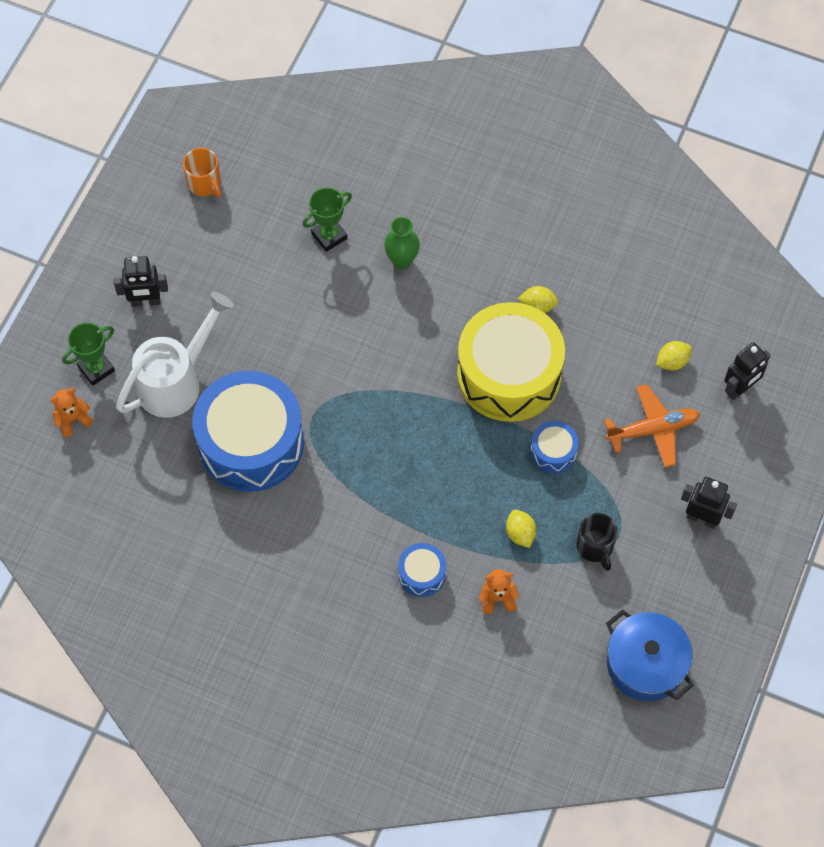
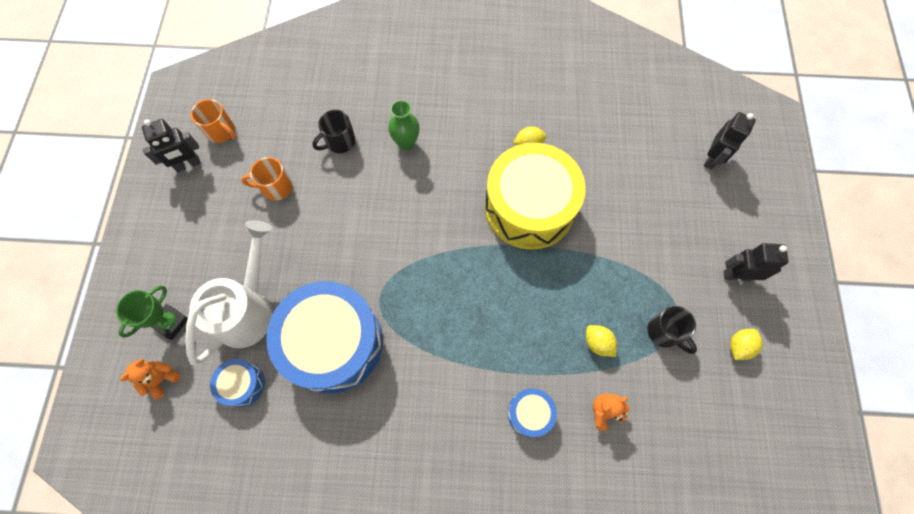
camera: 20 degrees left, 5 degrees up
black robot [114,256,168,307] -> black robot moved to [142,119,201,172]
green trophy [303,187,352,252] -> black mug [312,110,356,153]
blue drum [531,421,579,473] -> blue drum moved to [210,359,265,407]
orange plane [604,384,700,467] -> none
blue pot [606,609,694,701] -> none
yellow lemon [656,341,692,370] -> yellow lemon moved to [730,329,762,360]
none -> orange mug [241,157,293,201]

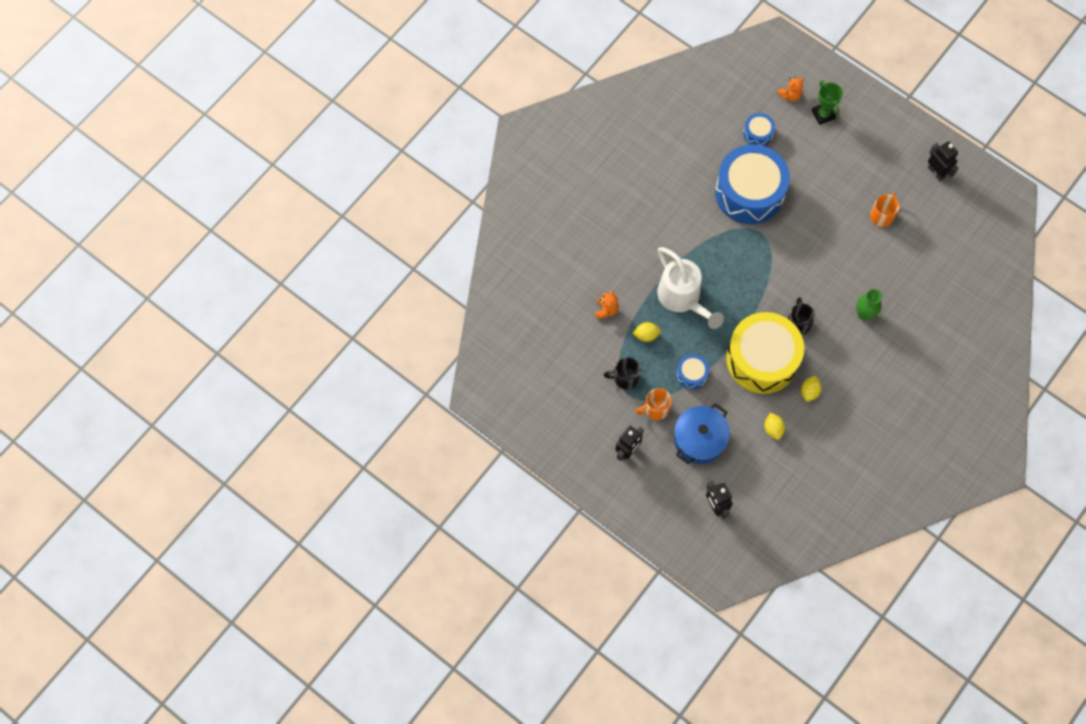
camera: 125 degrees right, 0 degrees up
orange teddy bear [120,359,181,400] -> orange teddy bear turned 75 degrees clockwise [777,77,804,102]
black robot [142,119,201,172] -> black robot turned 135 degrees clockwise [928,141,958,181]
white watering can [185,220,272,365] -> white watering can moved to [657,247,724,329]
orange mug [191,99,237,143] -> orange mug moved to [636,388,672,420]
black mug [312,110,356,153] -> black mug moved to [788,297,815,335]
blue drum [508,388,557,437] -> blue drum moved to [676,354,709,390]
yellow lemon [730,329,762,360] -> yellow lemon moved to [765,413,785,440]
none -> blue pot [674,403,730,464]

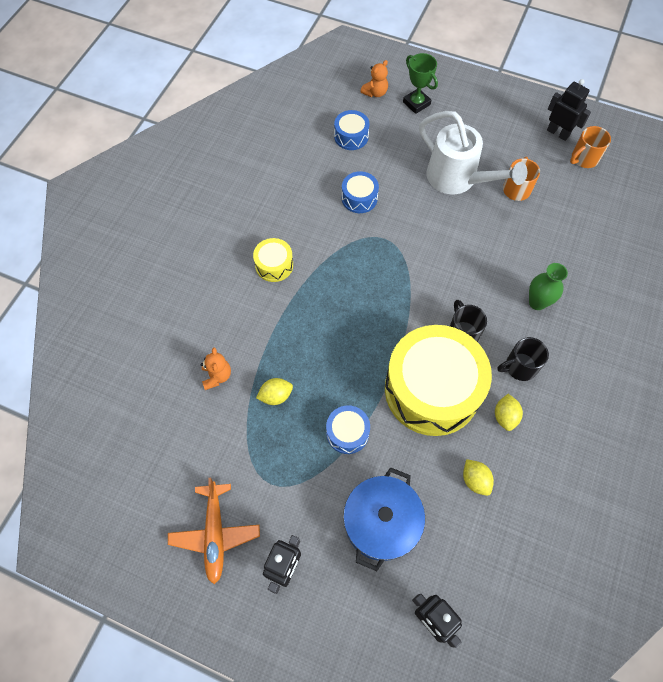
camera: 15 degrees left, 5 degrees down
black mug [604,357,641,389] -> black mug moved to [497,337,549,381]
orange mug [636,388,672,420] -> orange mug moved to [570,126,611,168]
white watering can [657,247,724,329] -> white watering can moved to [419,111,527,194]
blue drum [715,145,790,224] -> blue drum [342,171,379,213], size x0.44
none -> orange plane [168,478,260,584]
none -> yellow drum [253,238,293,282]

